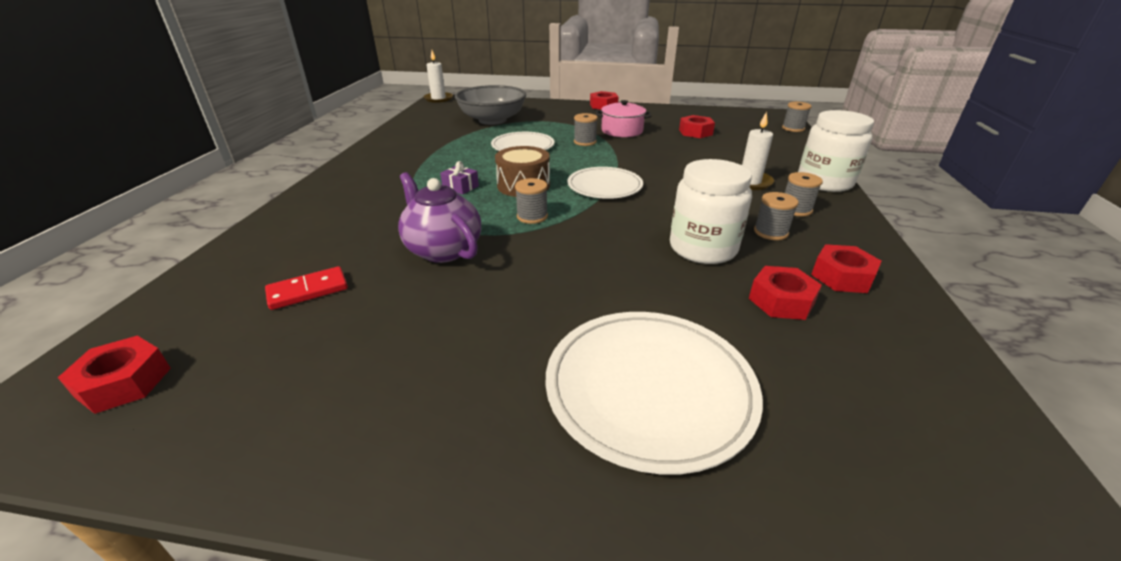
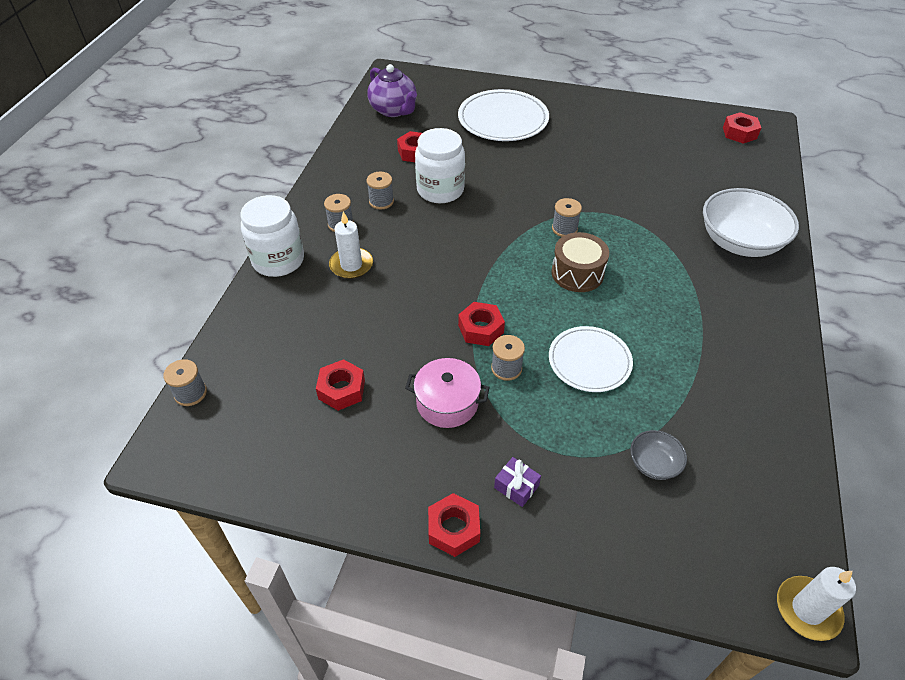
camera: 175 degrees left, 15 degrees up
red domino [265,266,348,310] -> none
purple teapot [398,172,481,263] -> purple teapot moved to [367,64,417,117]
purple gift [440,161,479,195] -> purple gift moved to [494,457,541,507]
grey bowl [455,85,526,125] -> grey bowl [630,430,687,480], size x0.47
white plate [567,167,643,199] -> none
red nut [811,244,882,293] -> red nut moved to [458,302,505,346]
none -> white bowl [703,188,799,257]

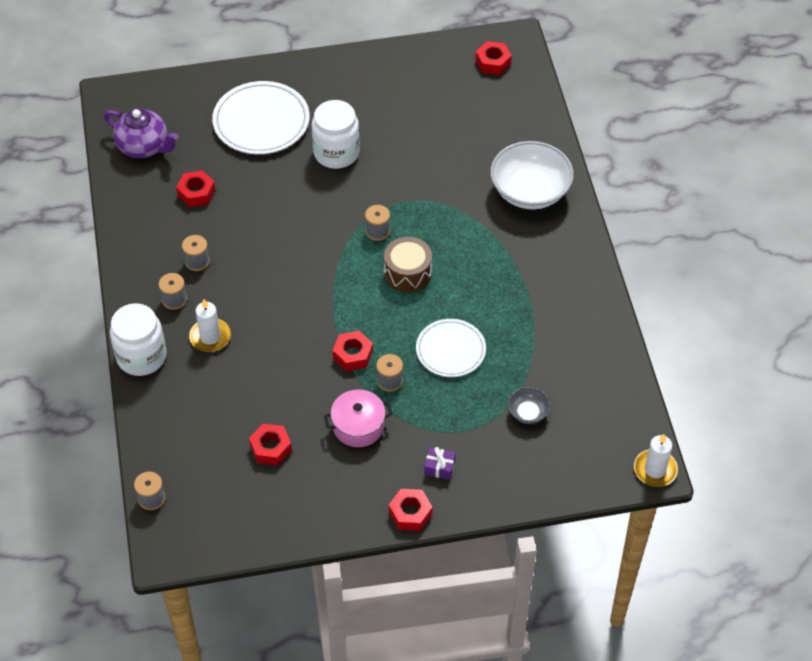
camera: 25 degrees left, 5 degrees up
white jar [415,128,465,203] -> white jar moved to [311,100,360,169]

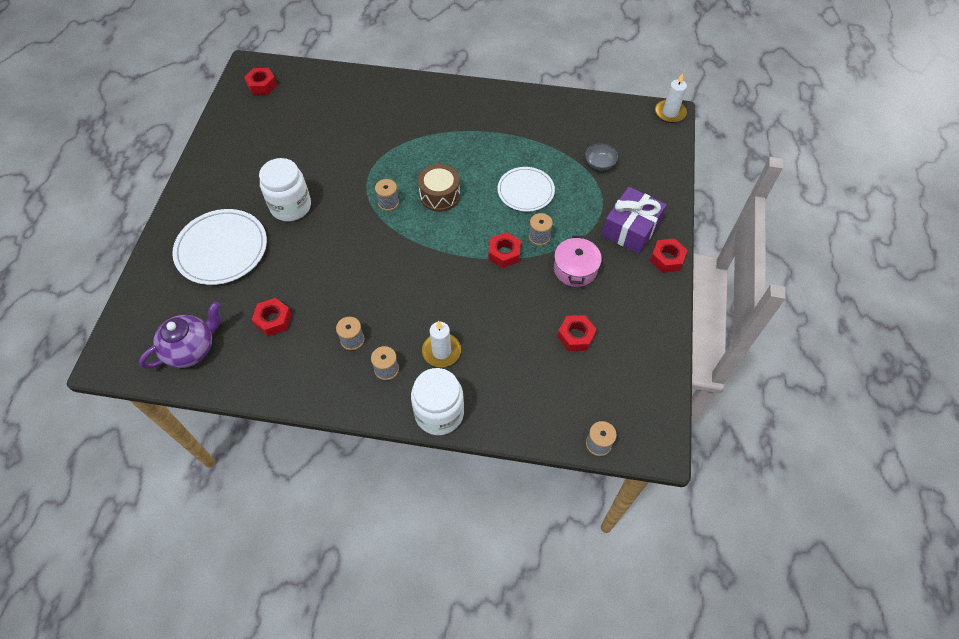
camera: 70 degrees left, 5 degrees up
purple gift [424,447,455,480] -> purple gift [602,187,666,254], size x2.22
white bowl [490,141,574,209] -> none

